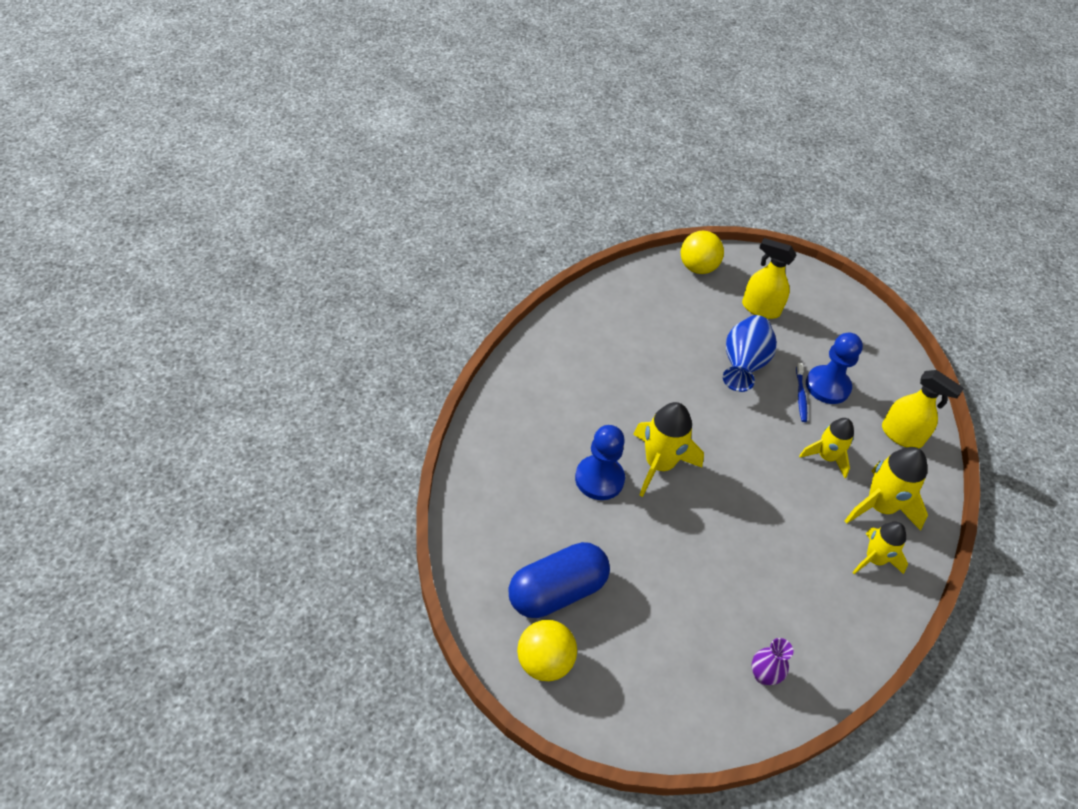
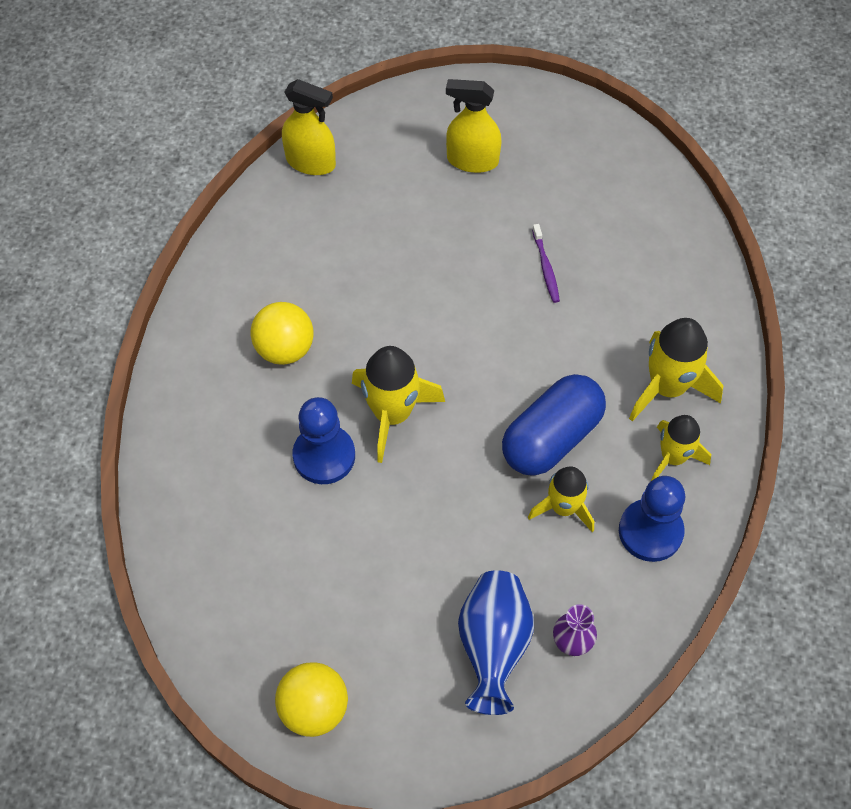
camera: 10 degrees left, 10 degrees up
blue capsule [509,542,610,618] -> blue capsule moved to [502,374,606,476]
yellow ball [681,231,724,274] -> yellow ball moved to [251,302,314,365]
blue vase [723,315,777,392] -> blue vase moved to [458,570,534,715]
blue toothbrush [796,363,807,422] -> purple toothbrush [532,224,560,303]
yellow rocket [799,418,854,478] -> yellow rocket moved to [528,466,594,532]
blue pawn [806,332,863,404] -> blue pawn moved to [619,476,685,562]
yellow spray bottle [882,370,964,448] -> yellow spray bottle moved to [282,79,336,175]

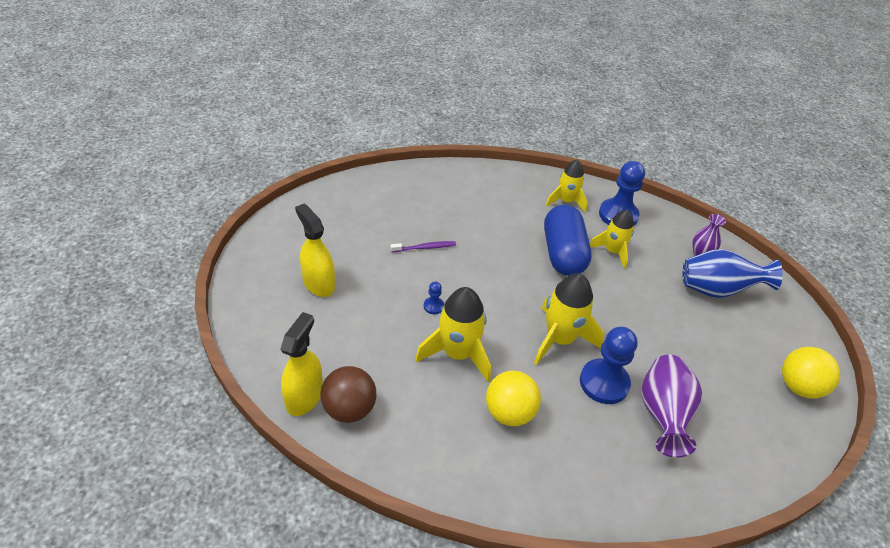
camera: 95 degrees left, 15 degrees down
yellow spray bottle [446,79,501,173] -> yellow spray bottle turned 135 degrees clockwise [295,204,335,297]
blue capsule [502,374,606,476] -> blue capsule turned 45 degrees clockwise [544,205,592,276]
yellow rocket [629,318,723,421] -> yellow rocket moved to [415,287,491,382]
none -> brown ball [320,366,376,423]
none -> blue pawn [424,282,444,314]
none -> purple vase [641,355,702,458]

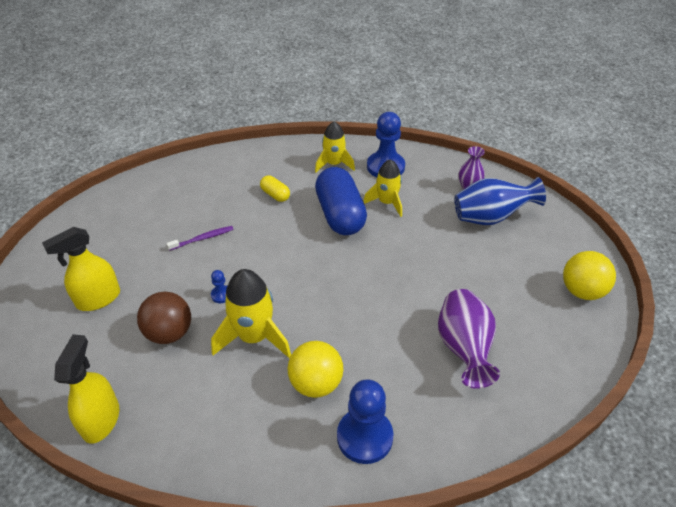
camera: 10 degrees left, 0 degrees up
yellow spray bottle [295,204,335,297] -> yellow spray bottle turned 75 degrees counterclockwise [42,227,120,311]
brown ball [320,366,376,423] -> brown ball moved to [137,292,191,344]
yellow rocket [534,273,604,365] -> none
blue pawn [580,327,637,404] -> blue pawn moved to [337,379,394,464]
none -> yellow capsule [260,175,290,202]

